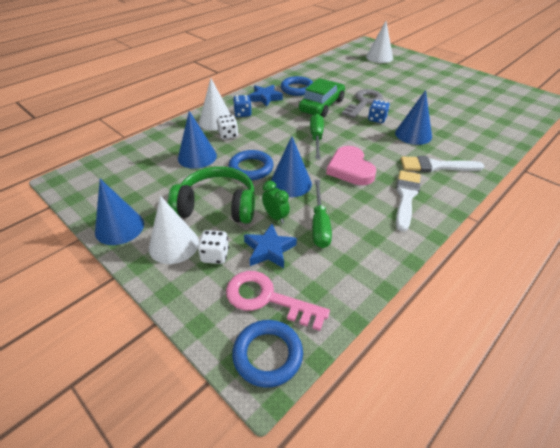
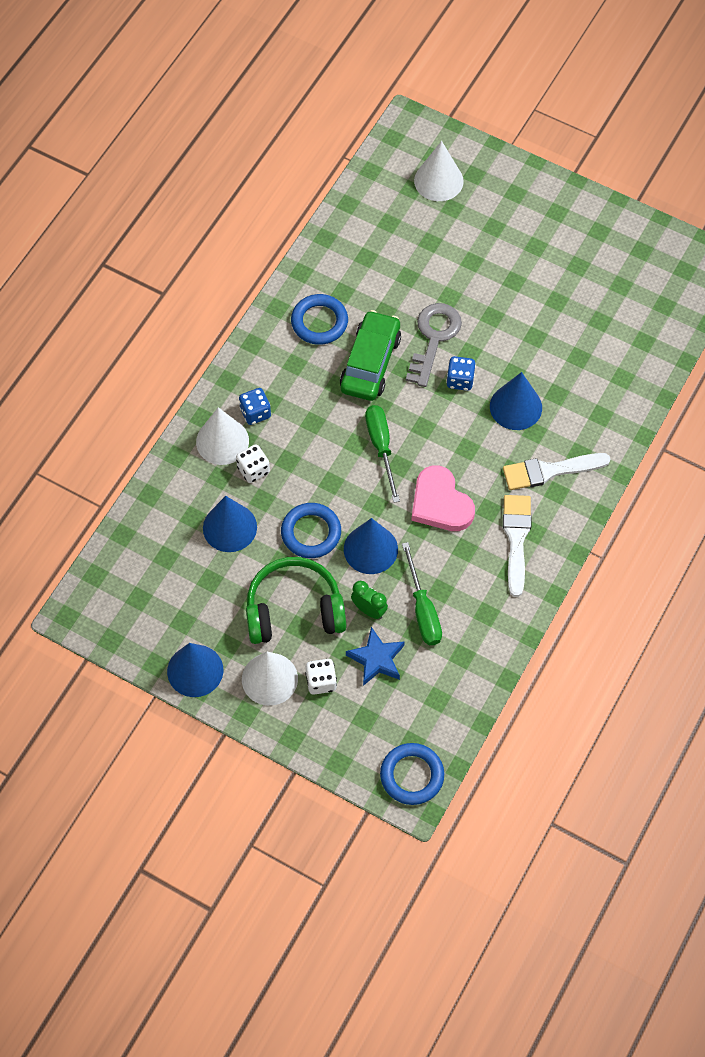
camera: 15 degrees left, 20 degrees up
pink key [226,271,330,331] -> none
blue star [249,85,283,106] -> none

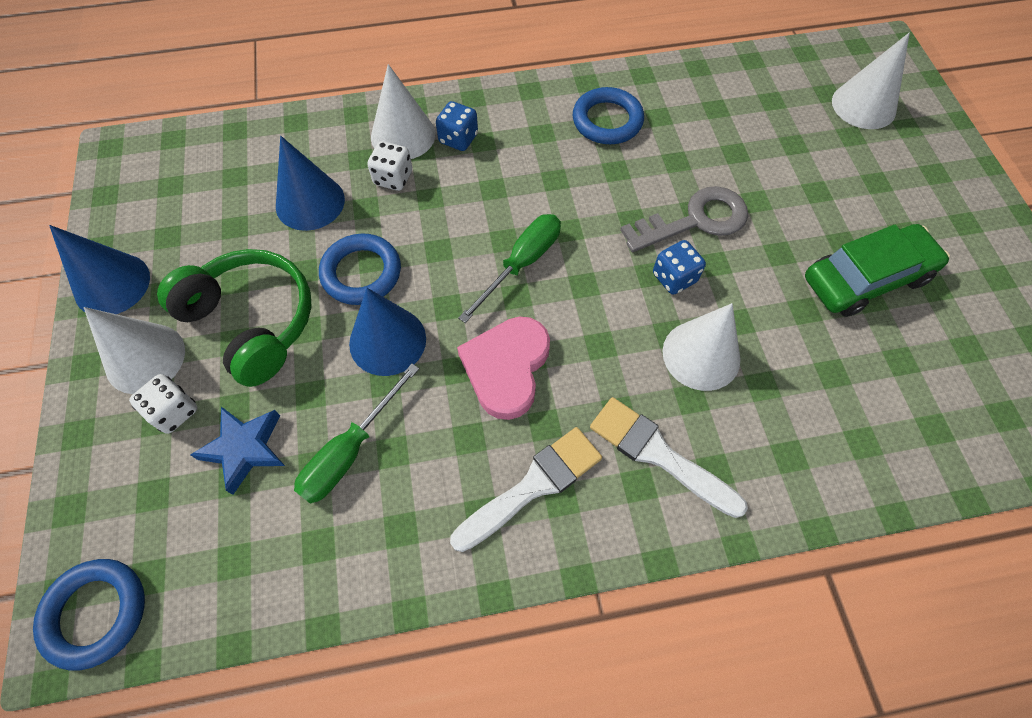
camera: 50 degrees right, 0 degrees up
green car [340,310,401,401] -> green car moved to [805,224,950,317]
green clock [351,581,388,619] -> none
blue cone [490,372,542,430] -> white cone [663,303,741,391]

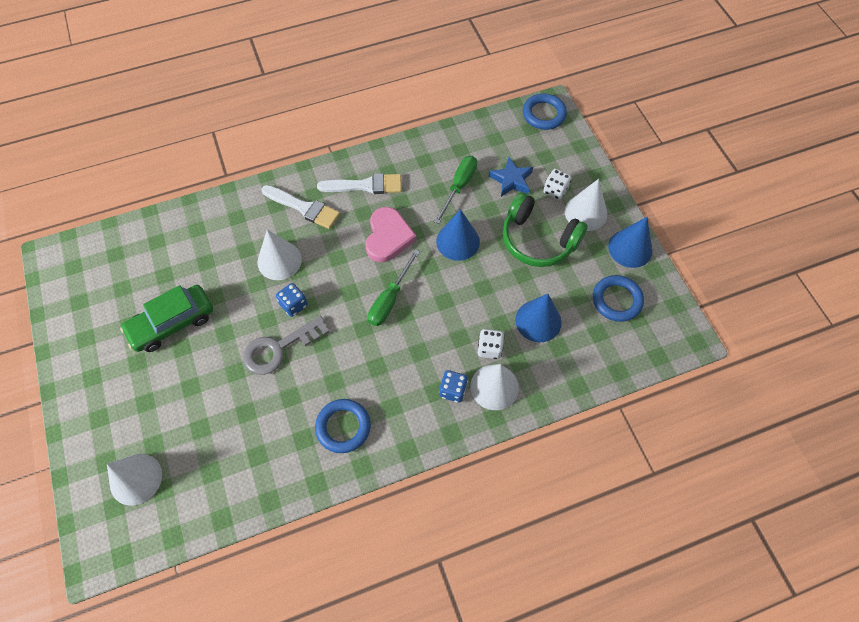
camera: 170 degrees right, 0 degrees up
blue ring [319,234,401,305] -> blue ring moved to [593,275,644,322]
white brush [450,427,602,552] -> white brush turned 135 degrees counterclockwise [317,173,402,194]

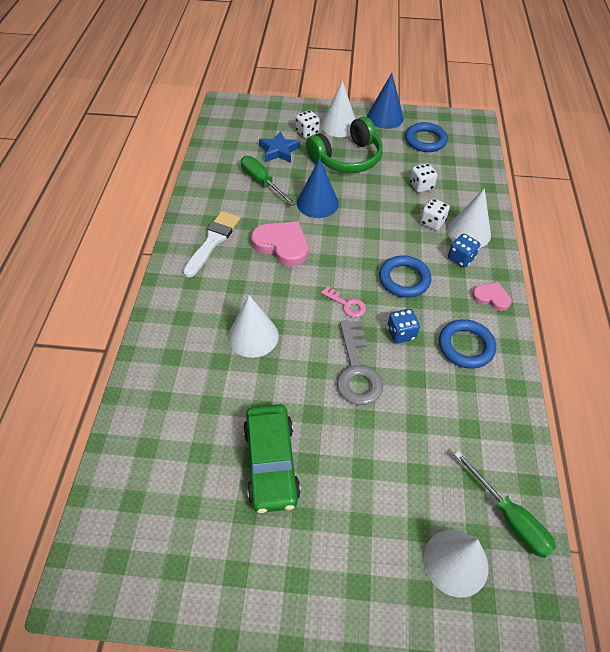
camera: 65 degrees left, 10 degrees down
white brush [261,185,340,229] -> none
blue dice [276,283,308,317] -> blue dice moved to [387,309,420,343]
green screwdriver [368,249,420,326] -> green screwdriver moved to [454,451,556,558]
blue cone [515,294,562,342] -> white dice [410,163,437,192]
blue ring [523,93,567,130] -> blue ring moved to [379,255,431,298]
none -> pink key [321,286,366,317]
none -> pink heart [472,282,512,311]

